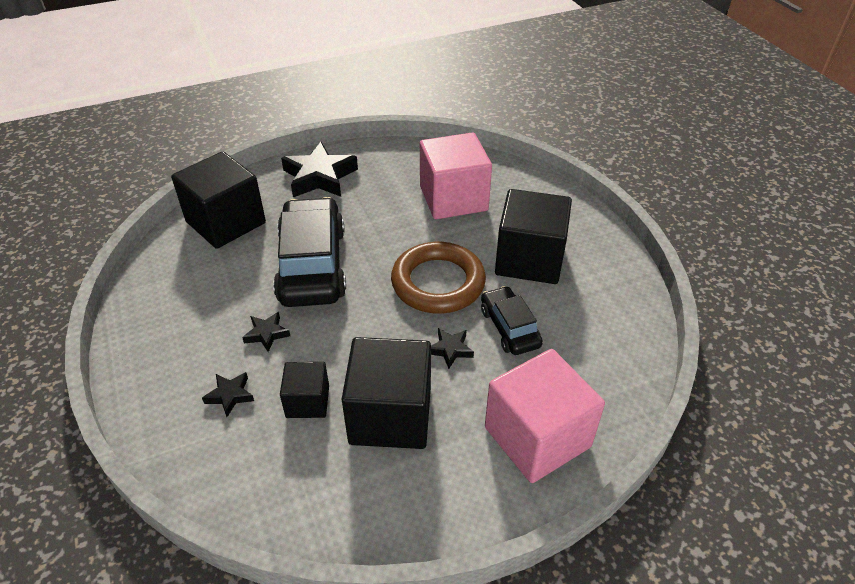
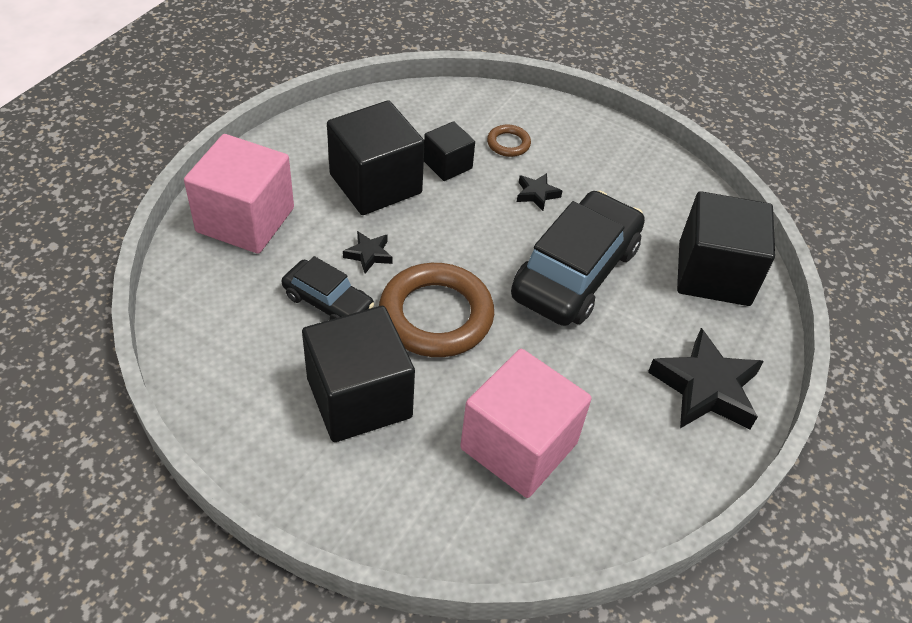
camera: 140 degrees right, 5 degrees up
black star [202,372,254,417] -> brown ring [487,125,531,157]
black car [273,197,346,307] -> black car turned 105 degrees counterclockwise [511,191,645,326]

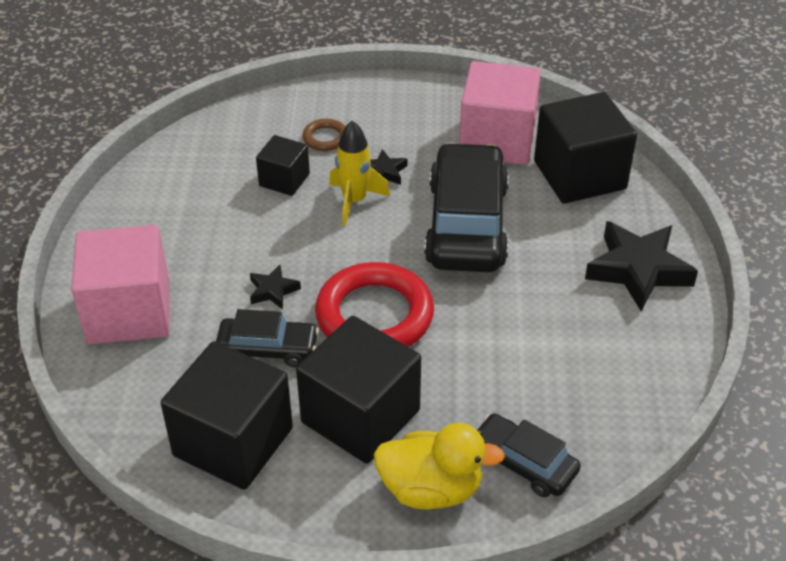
camera: 25 degrees left, 5 degrees down
black cube [327,100,425,215] -> black cube moved to [161,341,293,490]
brown ring [379,263,494,357] -> red ring [315,262,434,347]
pink cube [460,349,592,498] -> pink cube moved to [459,61,541,165]
none -> yellow rocket [329,120,390,226]
none -> yellow duck [374,423,505,510]
none -> black car [478,413,581,497]

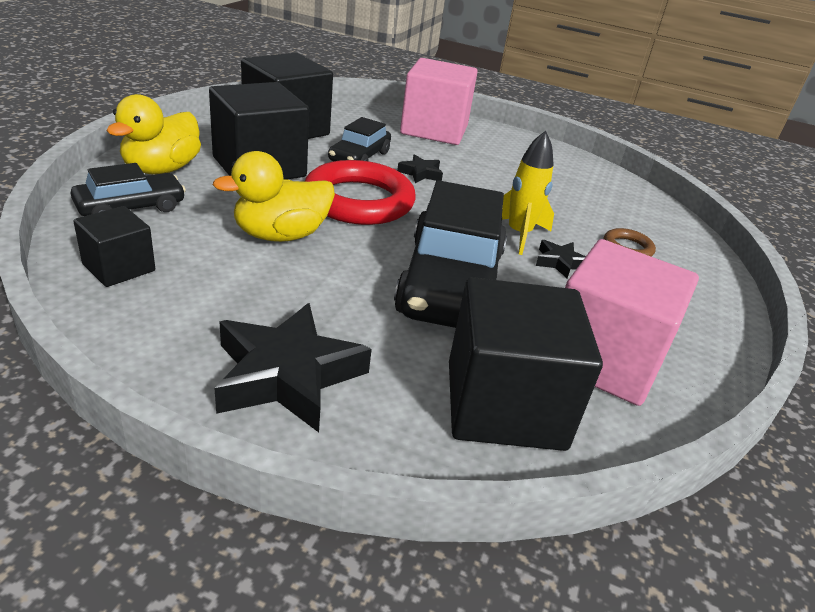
camera: 105 degrees right, 10 degrees down
black cube [256,135,310,196] -> black cube moved to [73,206,155,287]
black car [424,142,509,272] -> black car turned 75 degrees clockwise [394,180,507,328]
none -> yellow duck [213,151,335,242]

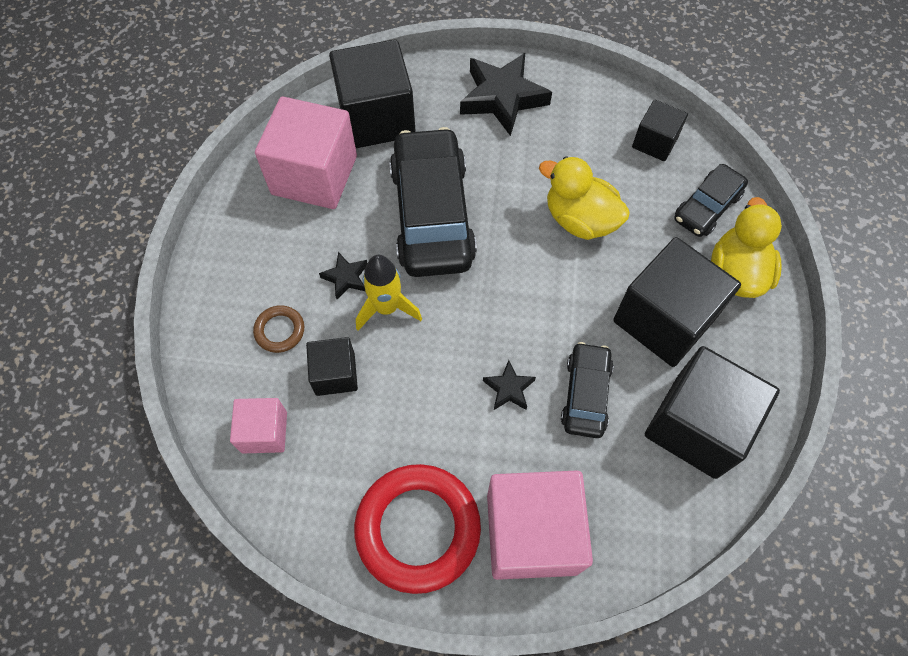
camera: 170 degrees right, 30 degrees up
yellow duck [213,151,335,242] -> yellow duck turned 105 degrees counterclockwise [539,156,630,240]
red ring [305,160,416,225] -> red ring moved to [354,464,481,594]
none -> pink cube [230,398,287,453]
none -> black cube [306,337,358,396]

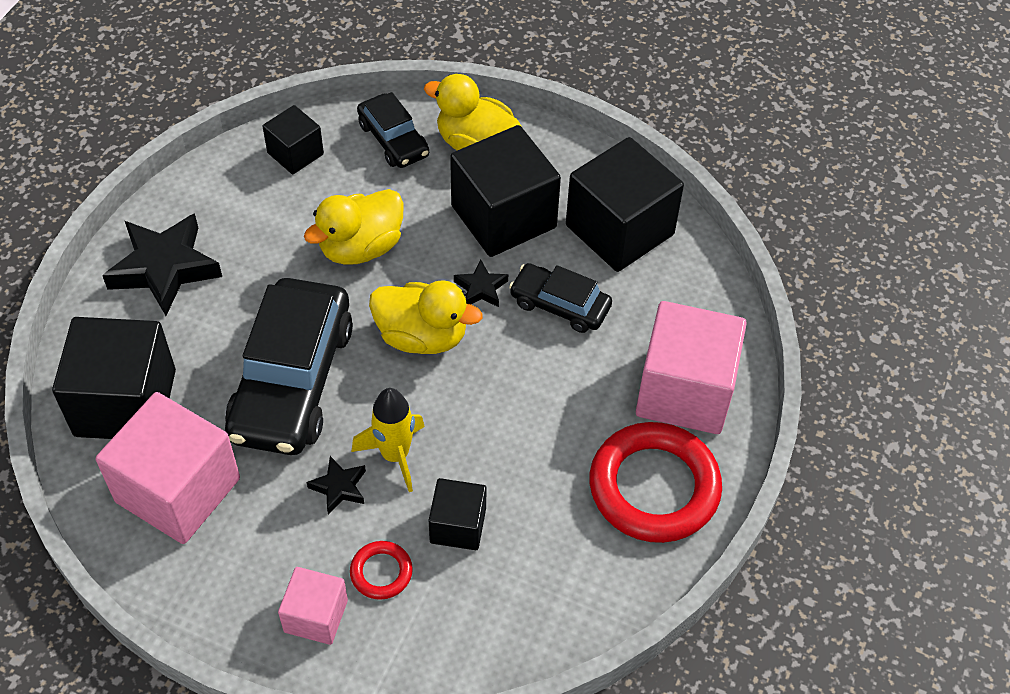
camera: 75 degrees left, 10 degrees down
pink cube [230,398,287,453] -> pink cube moved to [278,567,348,645]
brown ring [253,305,304,353] -> red ring [350,541,413,600]
black car [389,127,477,277] -> black car turned 90 degrees counterclockwise [225,278,353,455]
black star [483,360,536,410] -> black star moved to [454,259,508,307]
none -> yellow duck [369,280,482,354]

